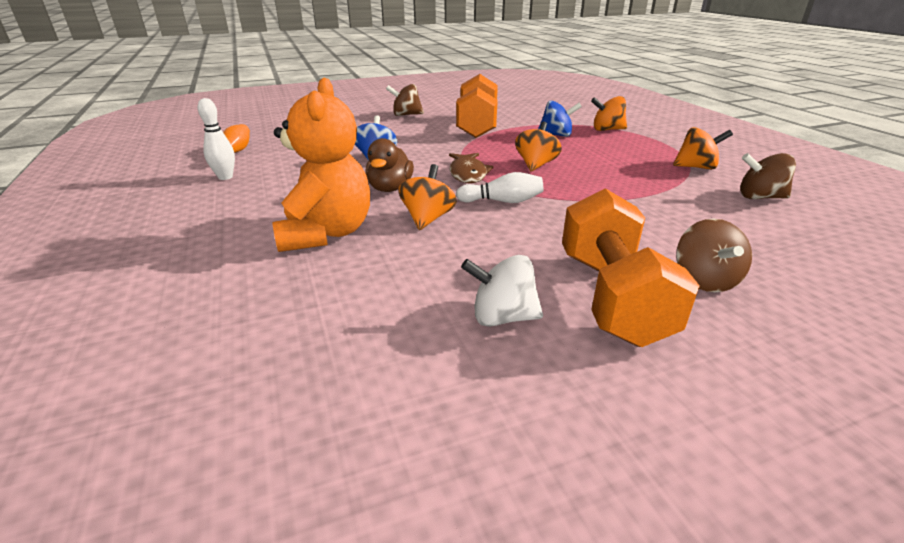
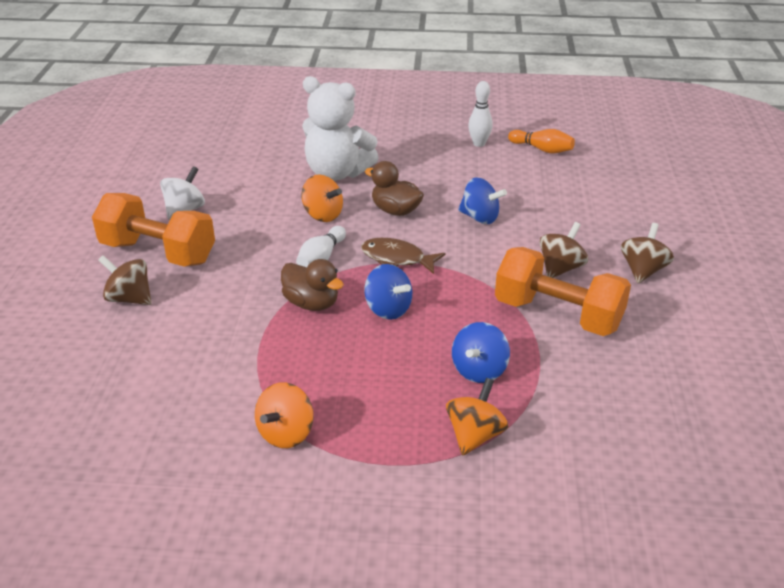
camera: 115 degrees right, 5 degrees up
orange teddy bear [272,78,370,252] -> white teddy bear [302,76,379,181]
orange spinning top [515,121,562,172] -> blue spinning top [364,264,412,320]
brown spinning top [740,153,796,199] -> brown spinning top moved to [539,222,588,278]
none -> brown duck [281,259,344,311]

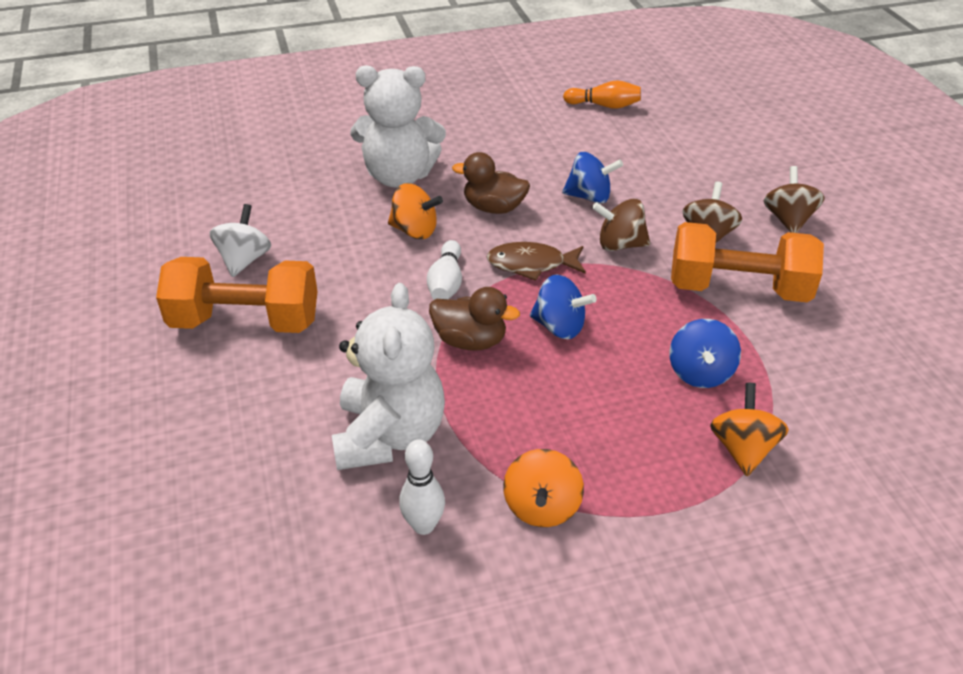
camera: 20 degrees left, 5 degrees up
brown spinning top [98,255,152,305] -> brown spinning top moved to [592,199,650,251]
white bowling pin [468,81,493,147] -> white bowling pin moved to [399,439,445,535]
none -> white teddy bear [332,283,445,470]

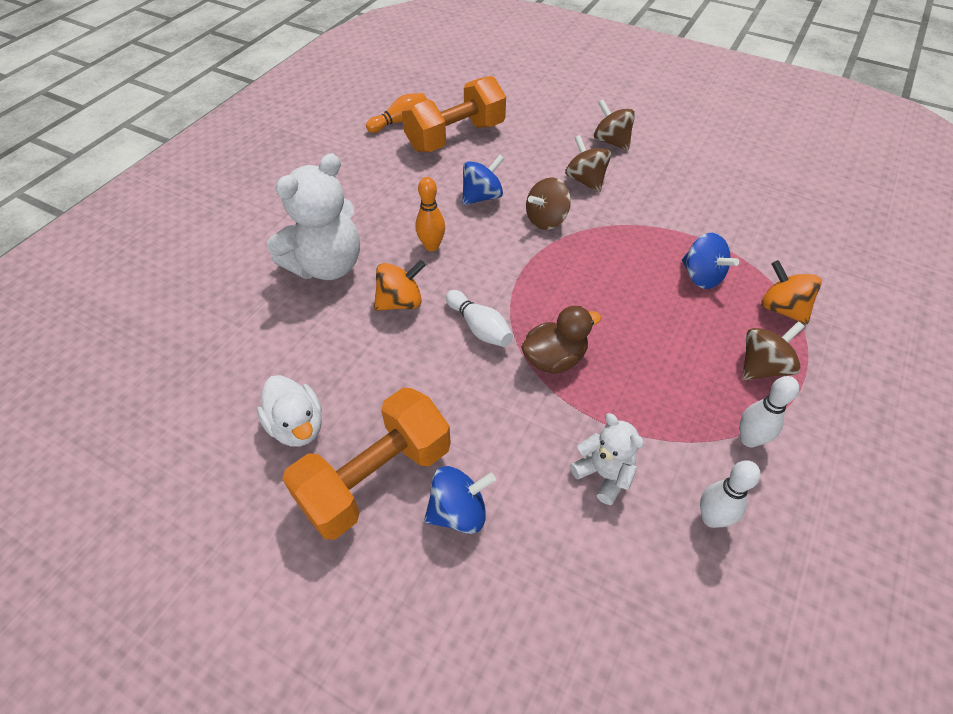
camera: 45 degrees left, 10 degrees up
white spinning top [209,204,271,277] -> white duck [257,375,322,447]
white teddy bear [332,283,445,470] -> white teddy bear [570,413,644,505], size x0.53
brown duck [452,152,530,214] -> orange bowling pin [415,177,445,251]
brown fish [486,242,586,281] -> none
orange spinning top [503,449,584,527] -> white bowling pin [740,376,799,447]
blue spinning top [530,275,597,339] -> blue spinning top moved to [424,466,496,534]
orange dumbbell [671,222,824,302] -> orange dumbbell moved to [402,76,506,152]
none -> brown spinning top [742,321,805,380]

